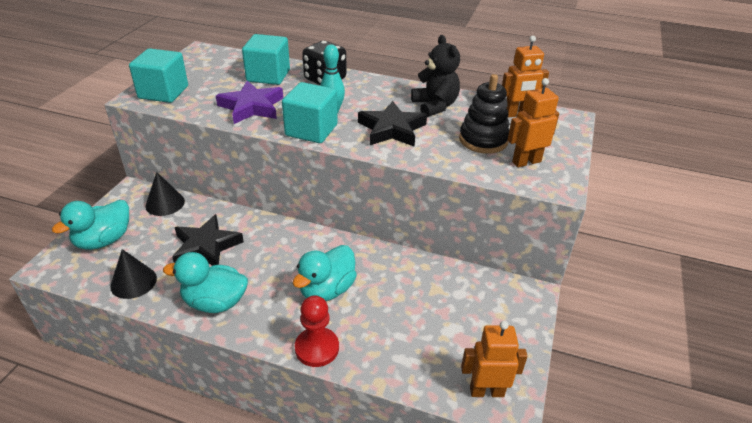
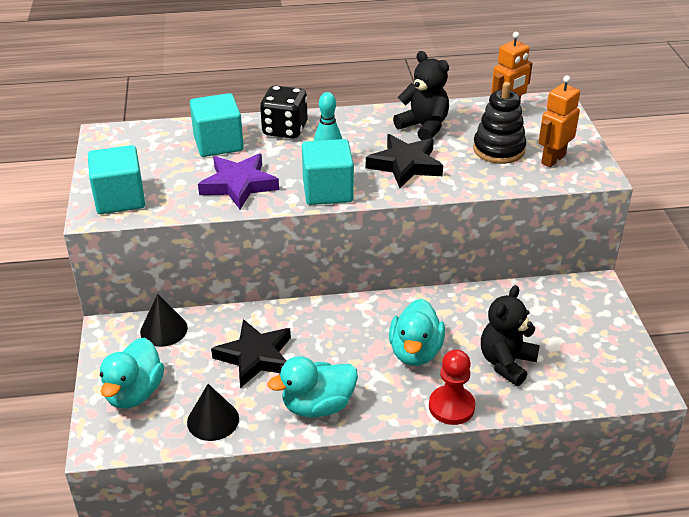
camera: 25 degrees left, 0 degrees up
orange robot [461,321,527,397] -> none
none -> black teddy bear [481,285,540,386]

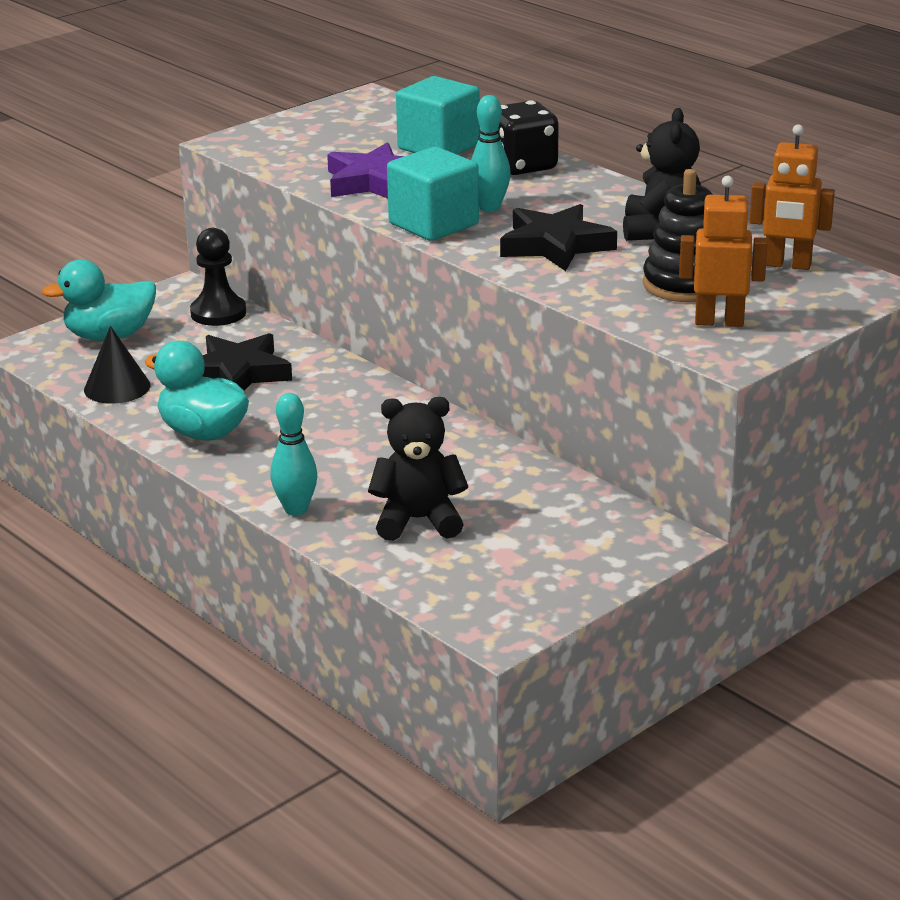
camera: 55 degrees right, 10 degrees down
turquoise cube [88,145,145,214] -> none
black cone [140,294,188,347] -> black pawn [190,228,246,326]
turquoise duck [389,299,445,366] -> none
red pawn [429,349,476,425] -> turquoise bowling pin [271,393,317,516]

